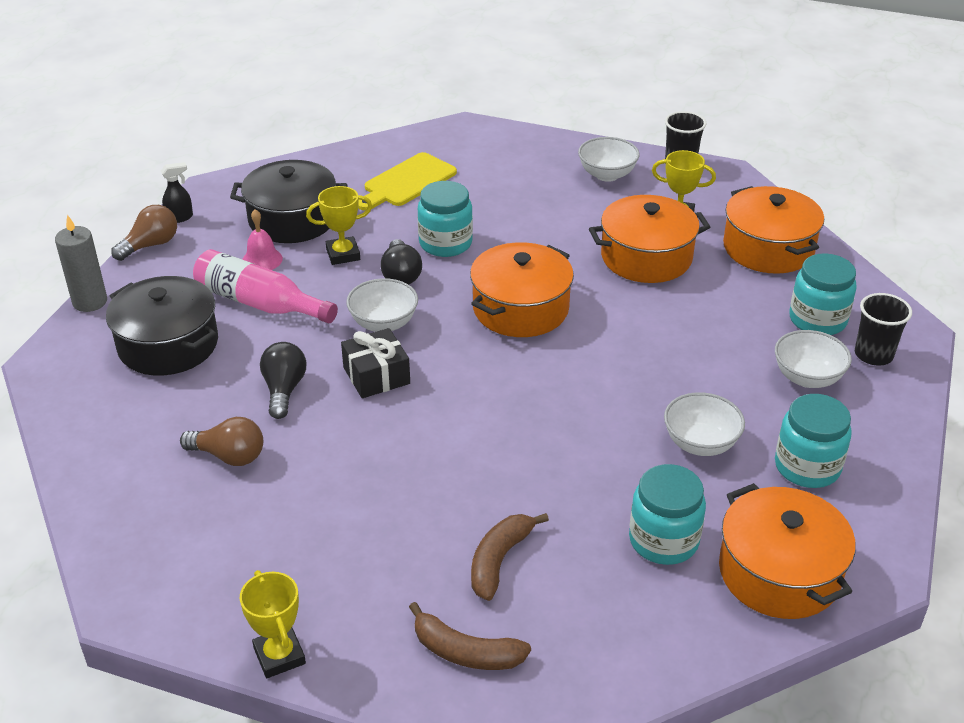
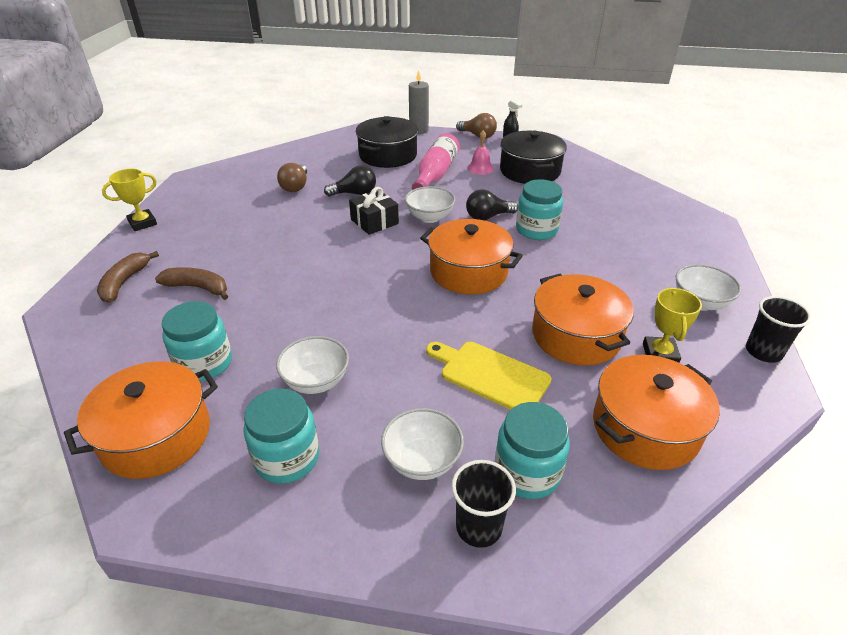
camera: 80 degrees right, 0 degrees up
yellow trophy [306,186,372,265] -> none
yellow cutting board [358,152,457,211] -> yellow cutting board moved to [426,342,552,410]

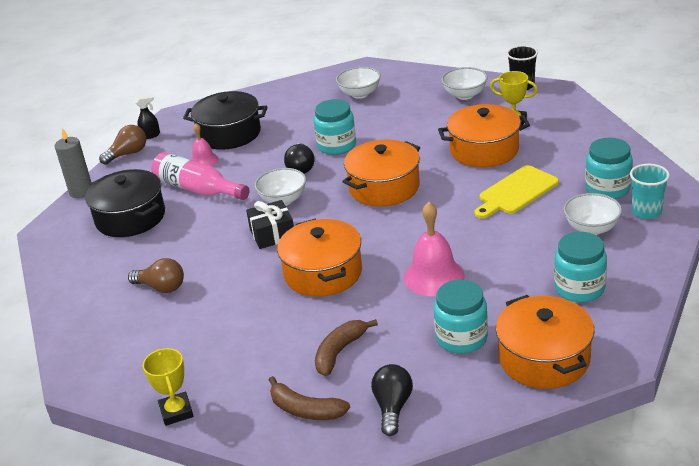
camera: 70 degrees left, 5 degrees down
white bowl [276,336,349,394] -> white bowl moved to [336,67,381,99]
black light bulb [324,165,376,197] -> black light bulb moved to [371,364,413,436]
black cup [452,460,516,548] -> turquoise cup [630,164,670,219]
orange pot [593,355,720,470] -> orange pot moved to [277,219,362,297]
none -> pink bell [404,202,465,296]

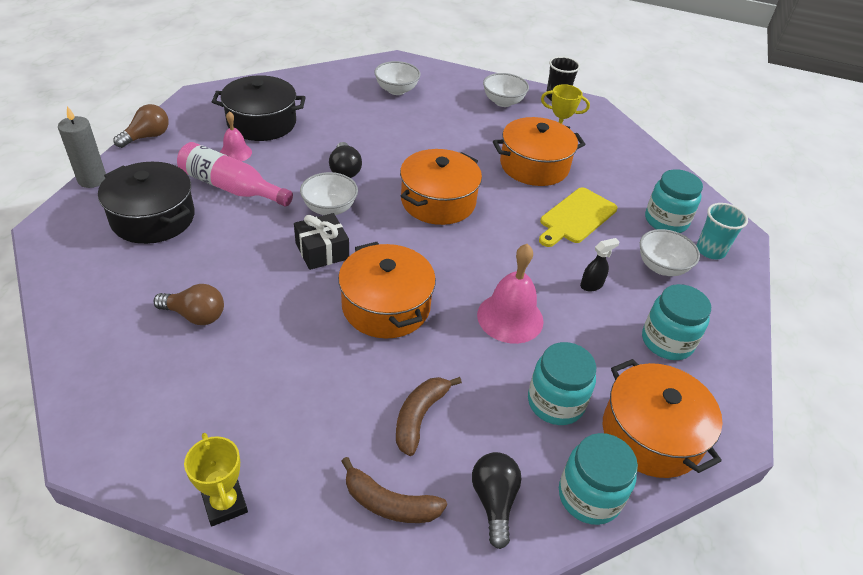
camera: 15 degrees left, 10 degrees up
black spray bottle [135,95,160,139] -> black spray bottle moved to [580,238,619,291]
turquoise jar [314,99,356,155] -> turquoise jar moved to [559,433,638,525]

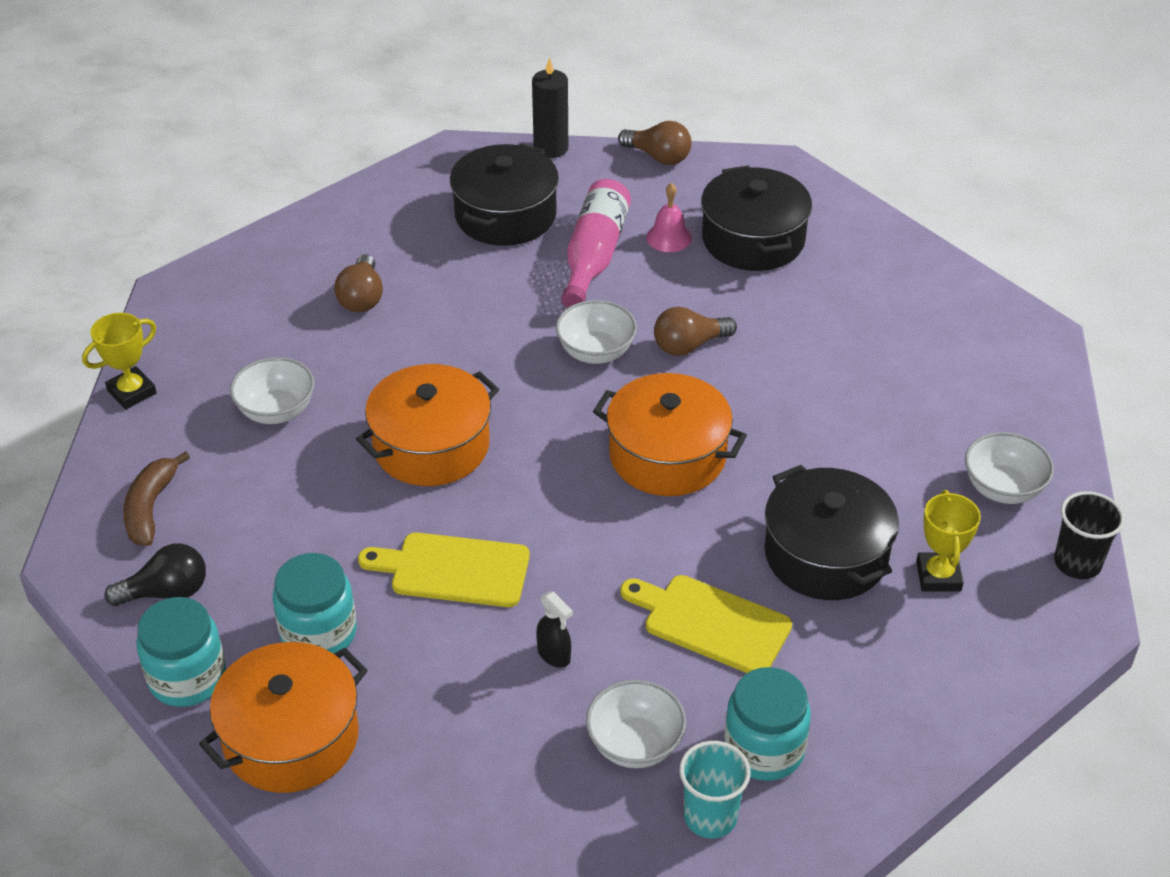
camera: 80 degrees right, 0 degrees up
grey candle [58,106,106,188] -> black candle [532,57,568,158]
black gift [294,213,349,270] -> none
black light bulb [329,142,362,178] -> brown light bulb [654,307,737,356]
white bowl [374,61,420,95] -> white bowl moved to [230,357,315,424]
brown banana [396,377,462,456] -> none
pink bell [477,244,544,344] -> yellow cutting board [358,532,530,607]
orange pot [493,117,586,186] -> black pot [765,465,899,600]
turquoise jar [642,284,711,360] -> none

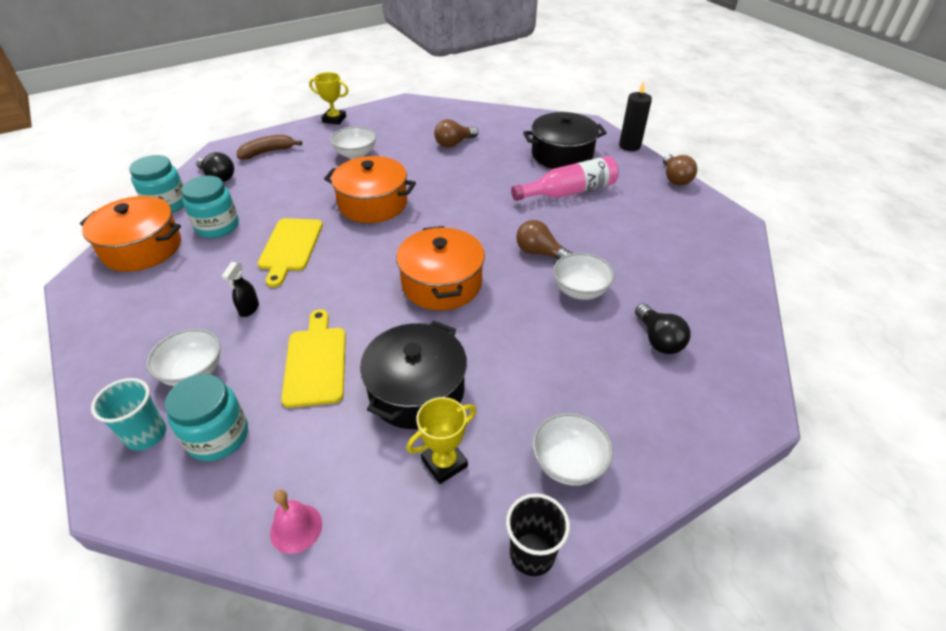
camera: 55 degrees right, 0 degrees up
yellow cutting board [358,532,530,607] -> yellow cutting board turned 150 degrees counterclockwise [258,218,323,287]
white bowl [556,300,637,364] -> white bowl moved to [553,253,615,300]
pink bell [646,183,692,252] -> pink bell moved to [270,490,322,554]
black pot [701,165,812,271] -> none
none -> black light bulb [635,304,690,354]

